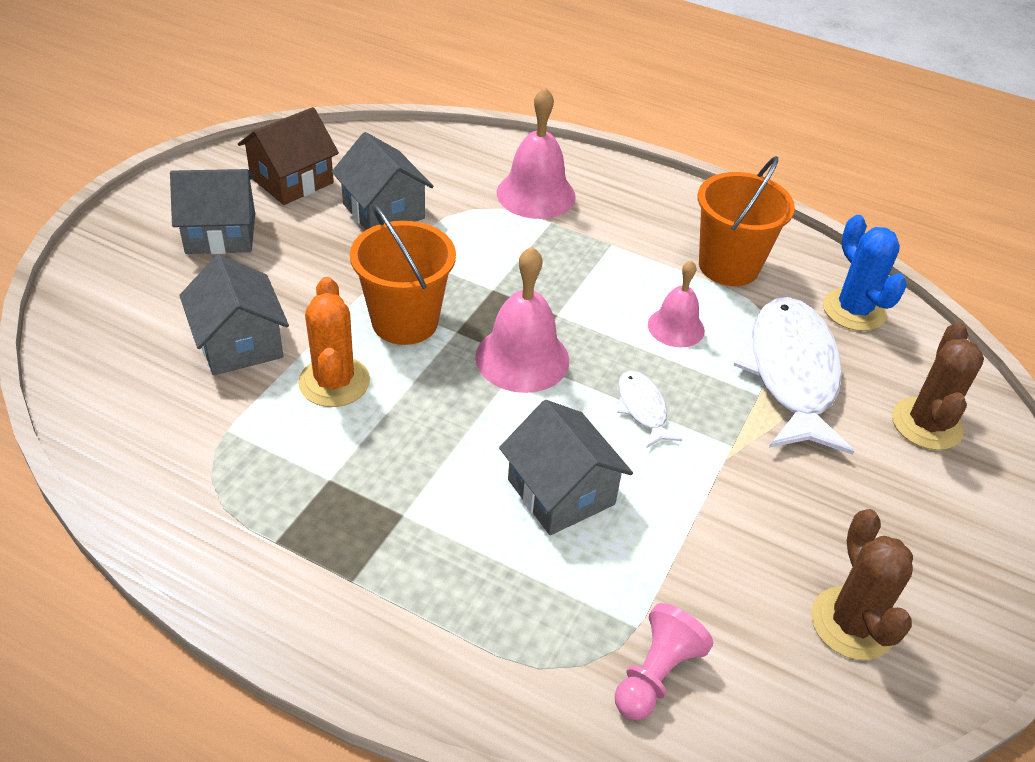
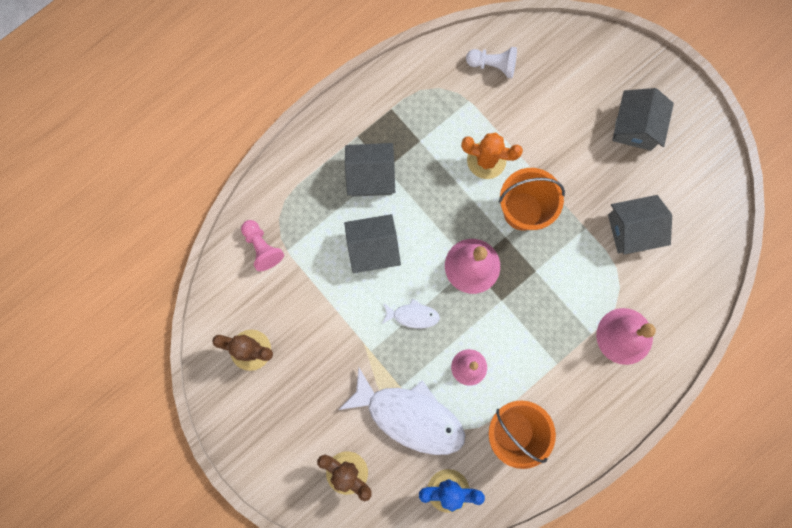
camera: 115 degrees right, 35 degrees up
grey house [179,254,289,376] -> grey house moved to [345,143,395,197]
brown house [238,107,339,205] -> none
none -> white pawn [466,47,517,78]

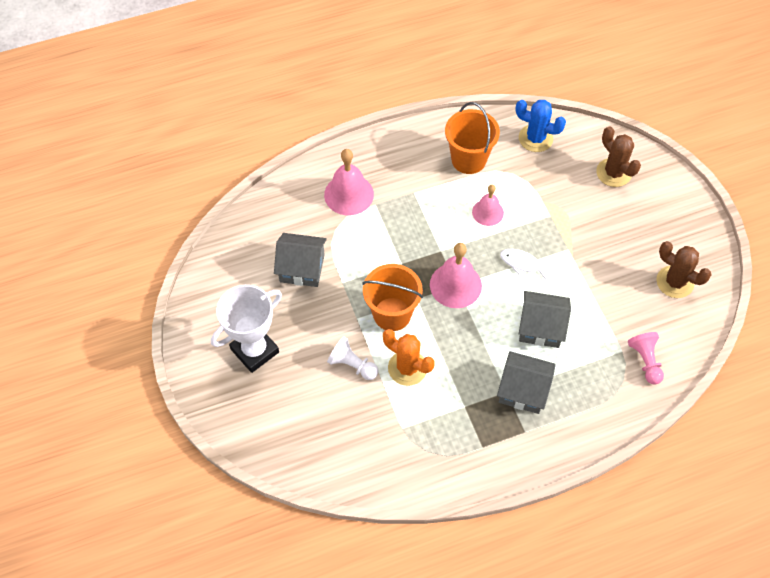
camera: 160 degrees left, 20 degrees down
white fish [338,367,465,455] -> none
white pawn [466,47,517,78] -> white pawn moved to [327,336,378,380]
grey house [612,88,674,151] -> white trophy [211,285,282,373]

